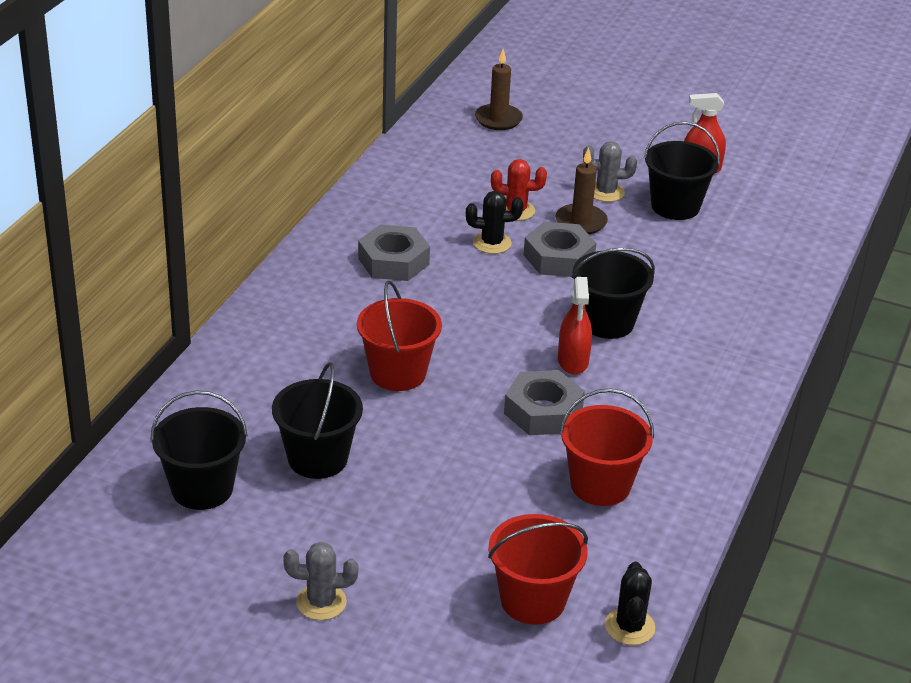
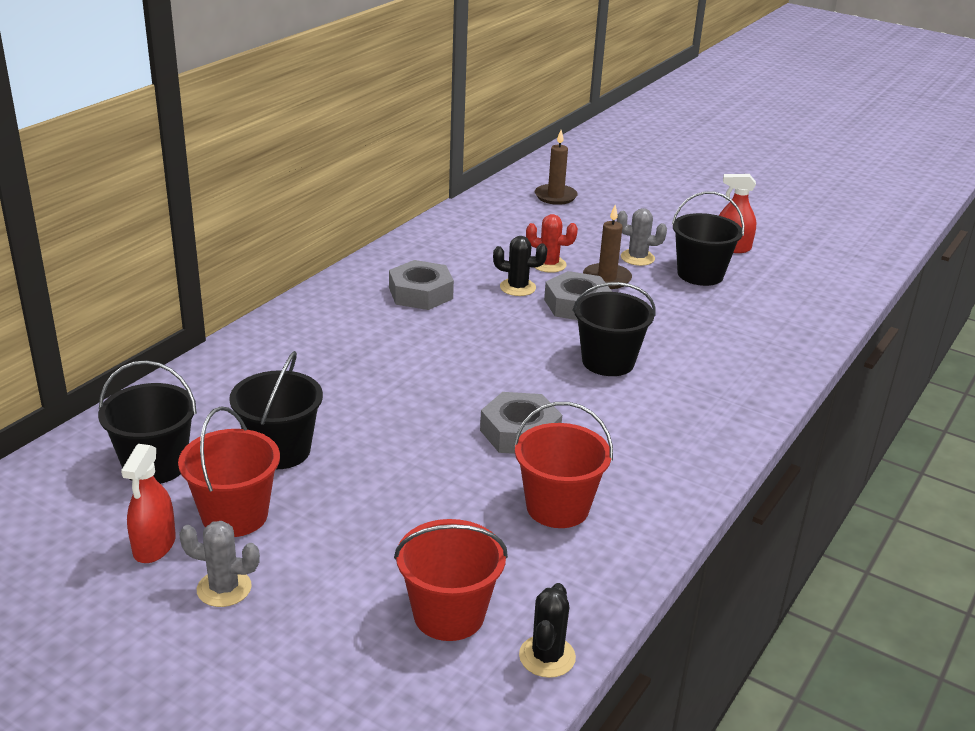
camera: 10 degrees right, 5 degrees down
red bucket [357,280,442,391] -> red bucket moved to [178,406,280,537]
red spray bottle [558,277,592,374] -> red spray bottle moved to [121,444,176,563]

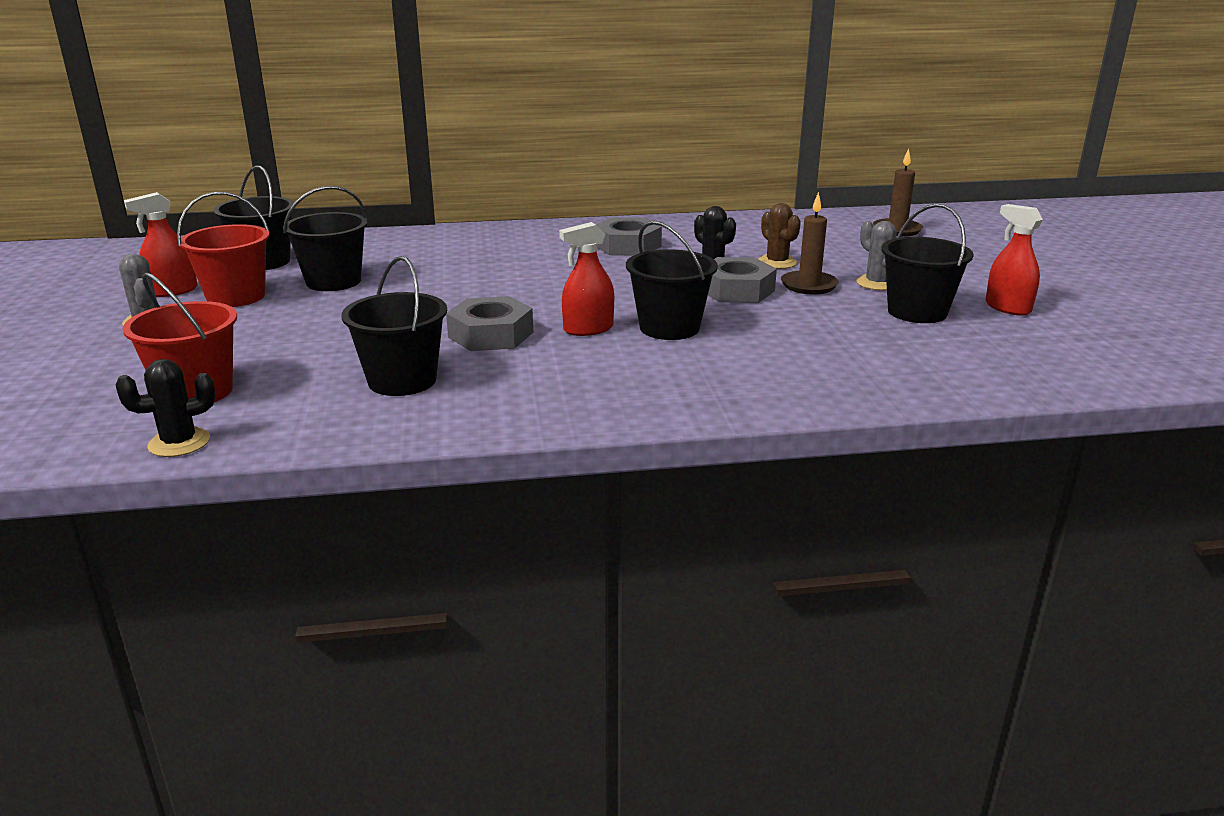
camera: 50 degrees right, 5 degrees down
red bucket [514,402,613,528] -> black bucket [341,256,447,396]
red cactus [526,214,578,273] -> brown cactus [758,203,801,269]
none -> red spray bottle [559,222,614,336]

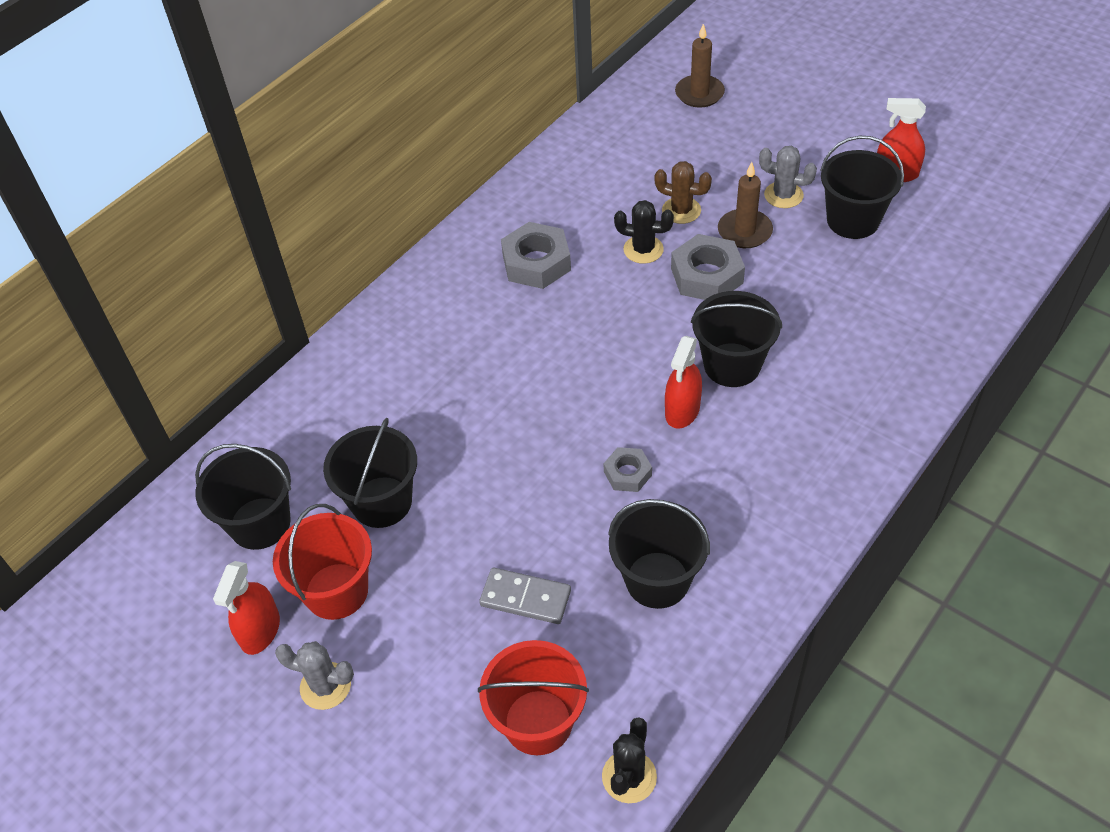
camera: 40 degrees left, 25 degrees up
grey nut [446,296,533,351] -> grey nut [603,447,652,492], size x0.58
none -> grey domino [479,568,571,624]

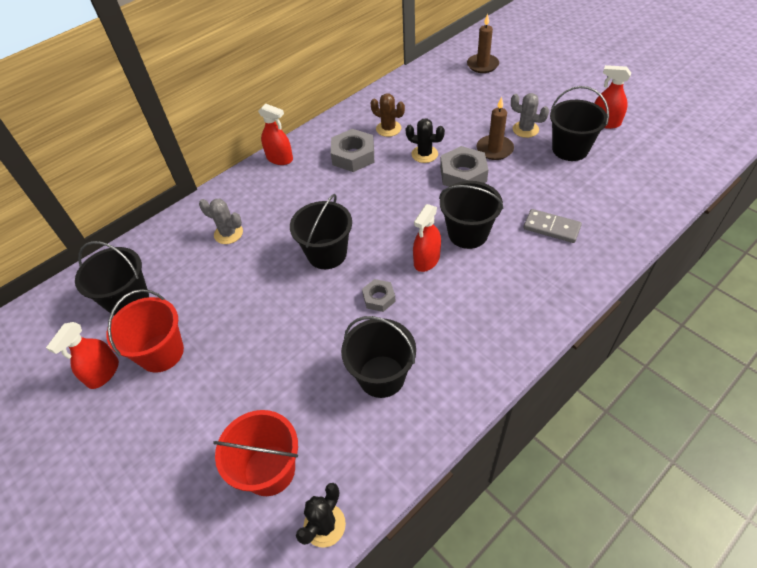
camera: 10 degrees right, 0 degrees up
grey cactus [275,641,354,710] -> grey cactus moved to [199,199,243,244]
black bucket [323,418,417,528] -> black bucket moved to [290,194,352,269]
grey domino [479,568,571,624] -> grey domino moved to [524,209,582,243]
brown cactus [654,161,712,224] -> brown cactus moved to [370,94,405,137]
none -> red spray bottle [258,103,293,165]

